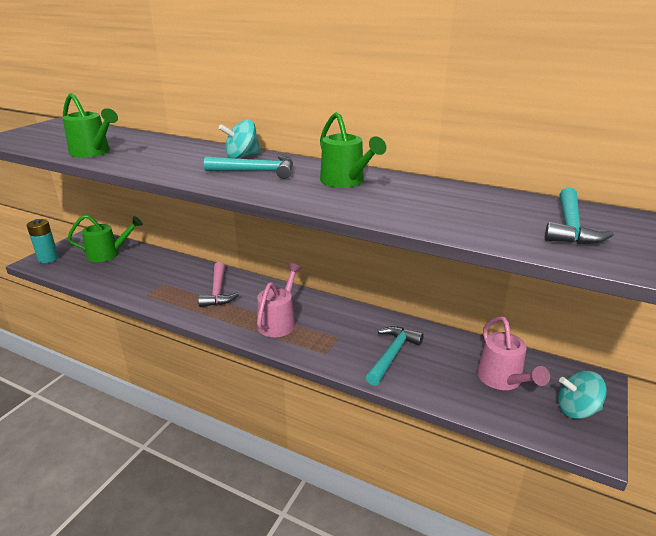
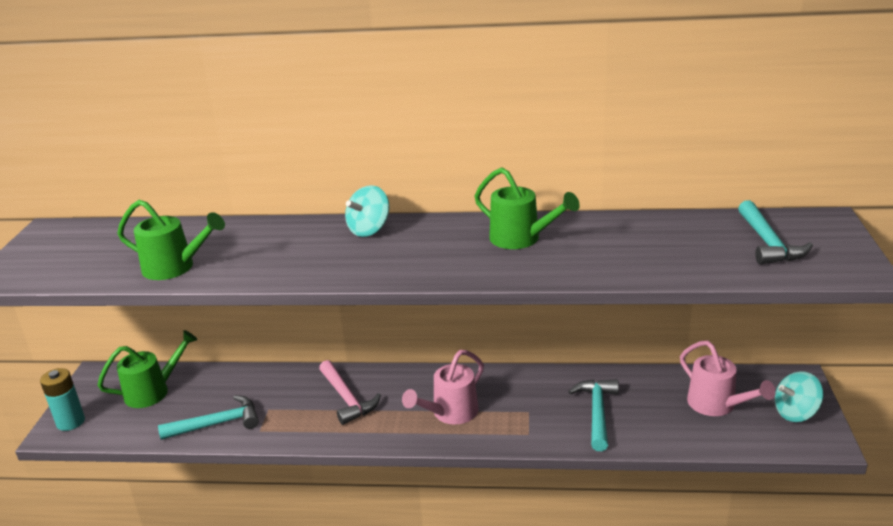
camera: 20 degrees left, 0 degrees up
turquoise hammer [204,156,293,179] -> turquoise hammer moved to [158,395,259,440]
pink watering can [257,263,302,337] -> pink watering can turned 135 degrees counterclockwise [402,350,484,424]

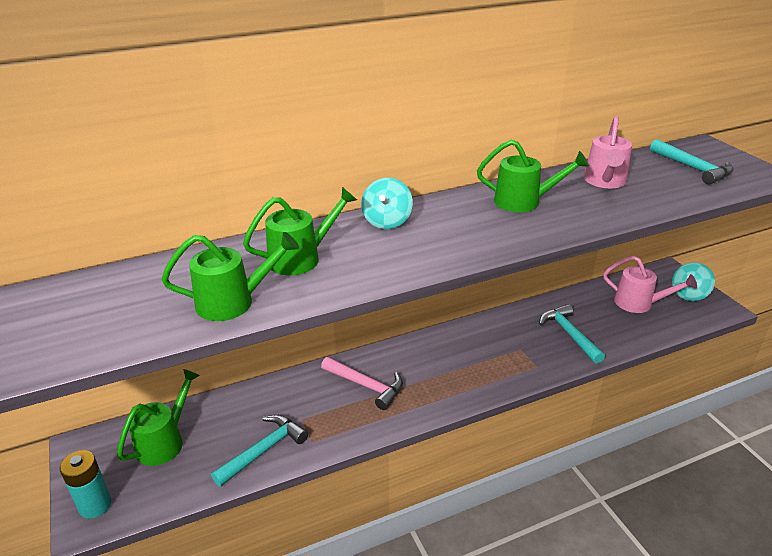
camera: 30 degrees left, 5 degrees up
pink watering can [402,350,484,424] -> pink watering can moved to [584,116,632,188]
none -> green watering can [243,187,357,275]

